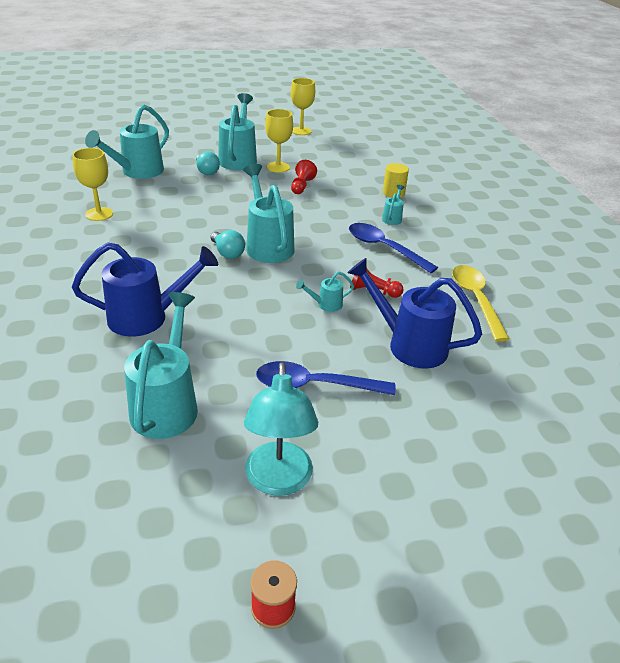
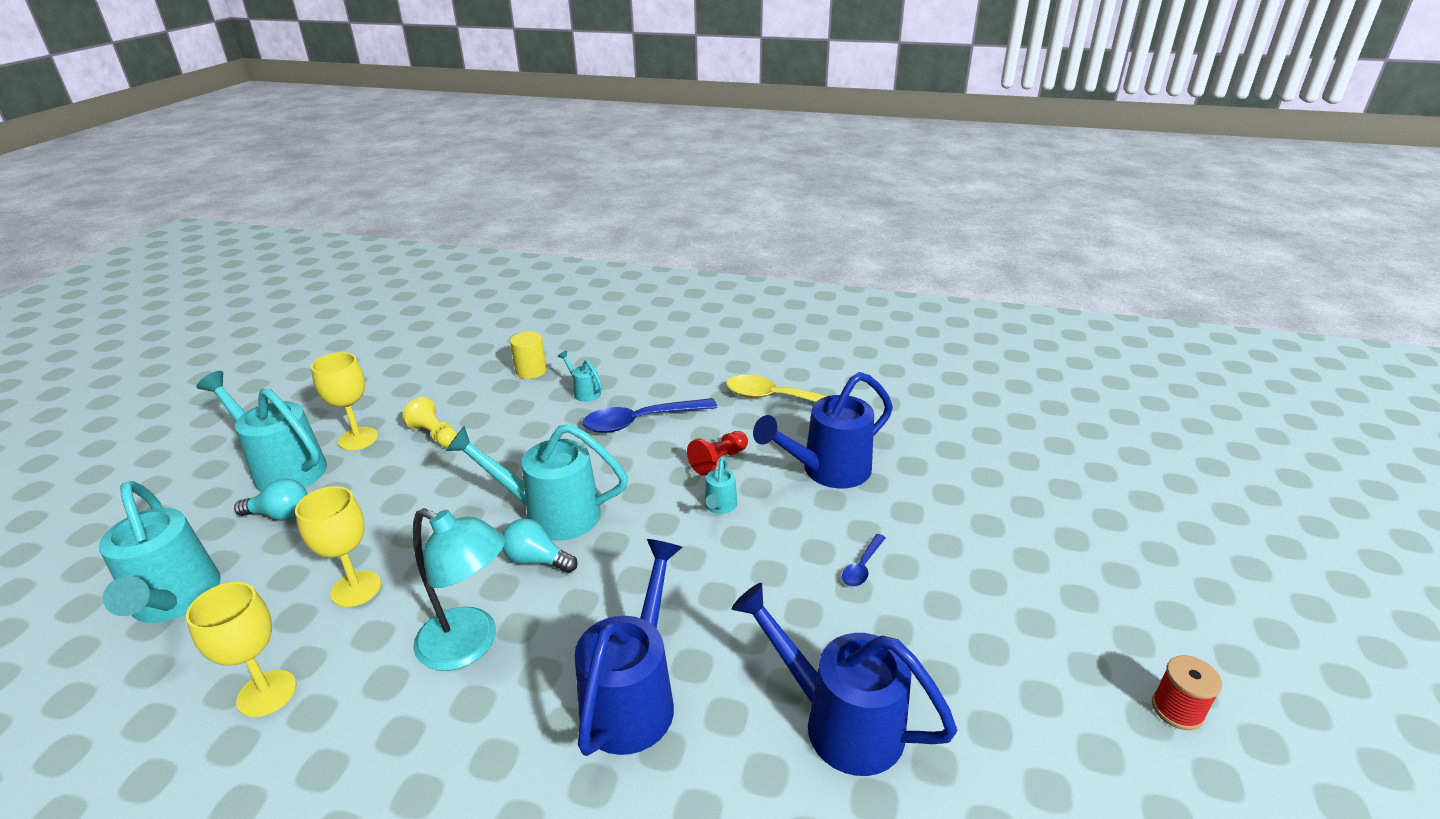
camera: 60 degrees left, 5 degrees down
turquoise watering can [124,292,198,439] -> blue watering can [732,583,958,776]
turquoise light bulb [210,230,245,259] -> turquoise light bulb turned 150 degrees counterclockwise [502,518,578,573]
turquoise lamp [244,362,318,496] -> turquoise lamp moved to [413,508,505,671]
blue spoon [256,361,396,395] -> blue spoon [842,534,886,587], size x0.50
yellow goblet [291,78,315,135] -> yellow goblet moved to [295,486,381,607]
red pawn [291,160,317,194] -> yellow pawn [402,397,457,448]

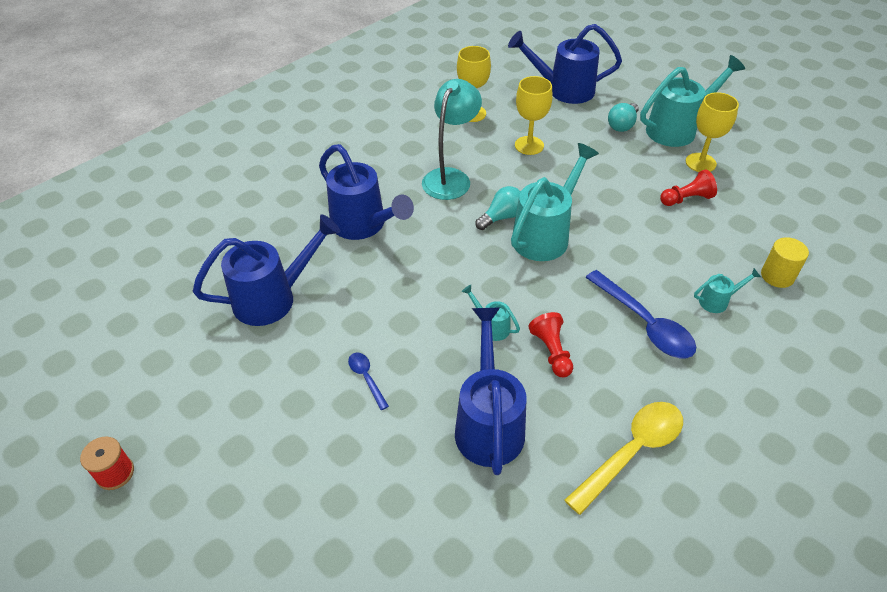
camera: 120 degrees right, 15 degrees up
turquoise watering can [99,481,221,623] -> blue watering can [508,24,622,104]
yellow pawn [402,397,457,448] -> red pawn [660,170,717,206]
turquoise lamp [413,508,505,671] -> turquoise lamp turned 150 degrees clockwise [422,79,482,200]
blue spoon [583,398,718,433] -> blue spoon turned 135 degrees clockwise [585,270,696,358]

